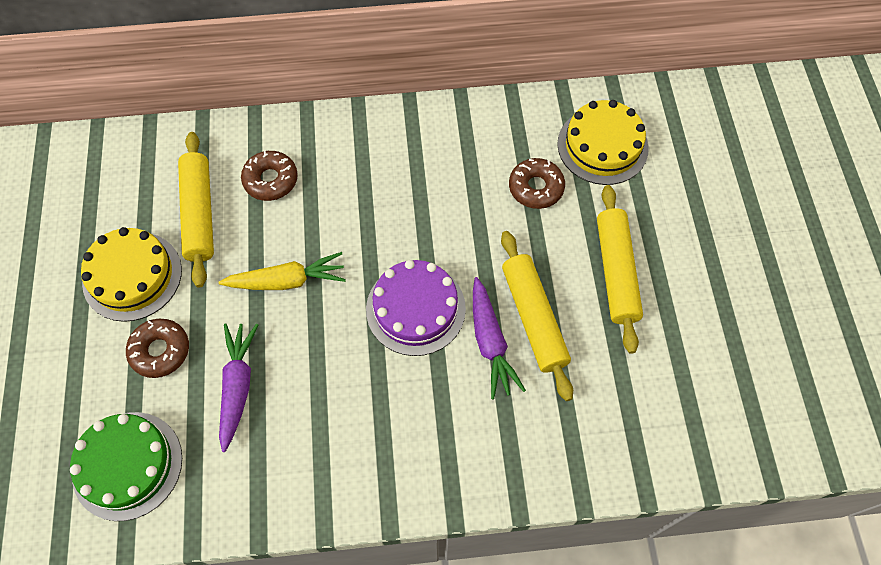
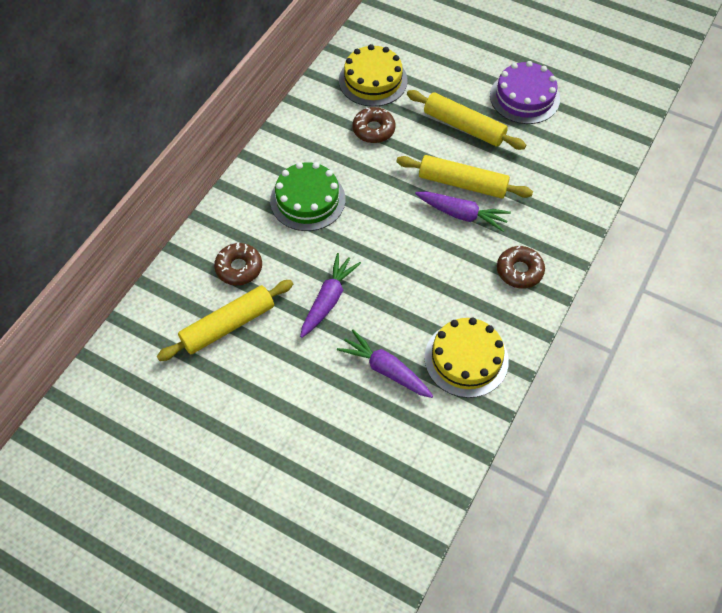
camera: 55 degrees left, 5 degrees down
green cake [70,412,182,521] -> green cake moved to [270,162,345,231]
yellow cake [81,227,182,322] -> yellow cake moved to [424,318,509,398]
brown donut [126,319,189,378] -> brown donut moved to [497,246,545,288]
yellow rolling pin [178,132,214,288] -> yellow rolling pin turned 60 degrees counterclockwise [157,280,293,361]
yellow carrot [218,252,346,290] -> purple carrot [300,253,361,338]
purple cake [366,260,466,356] -> purple cake moved to [490,61,560,124]

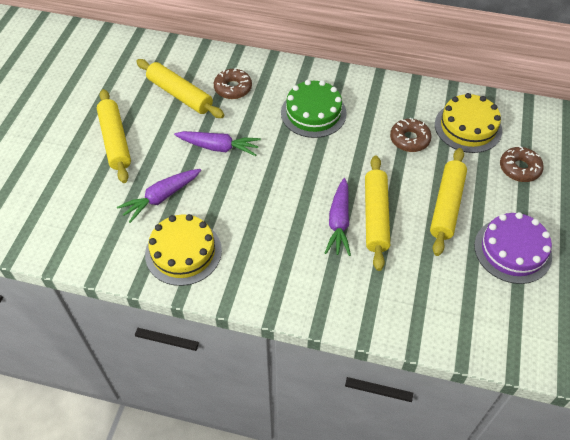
camera: 75 degrees right, 5 degrees down
purple carrot [337,329,433,398] -> purple carrot turned 150 degrees counterclockwise [117,169,201,223]
brown donut [497,246,545,288] -> brown donut moved to [500,146,544,182]
none -> yellow rolling pin [97,89,131,183]

